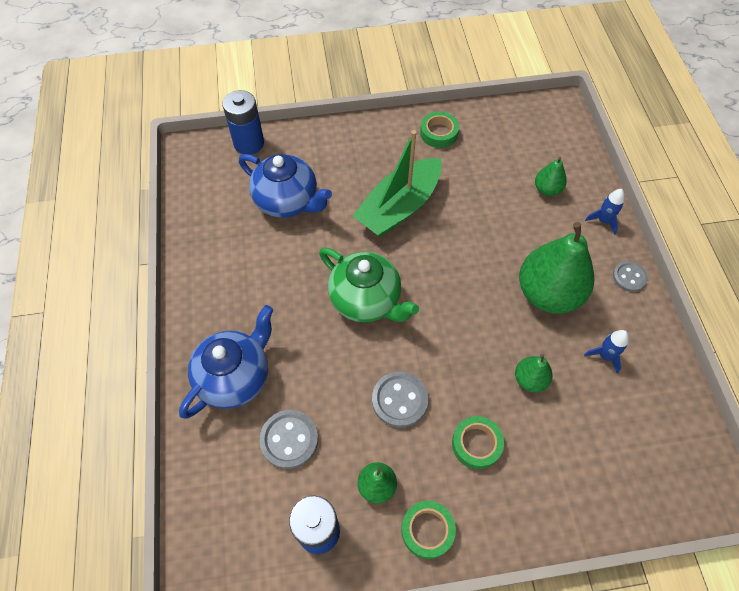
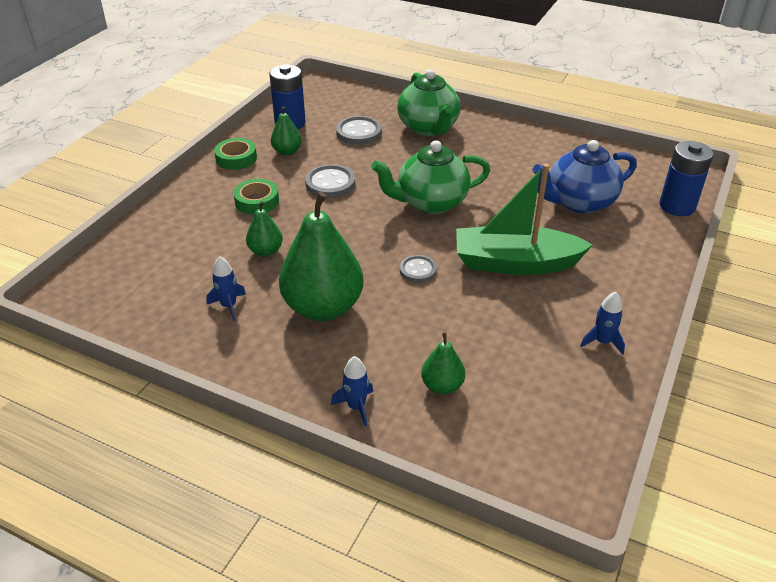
camera: 125 degrees right, 20 degrees down
blue teapot [179,305,273,419] -> green teapot [397,69,461,136]
green boat [352,130,442,237] -> green boat turned 75 degrees counterclockwise [456,163,593,275]
green tape [420,112,459,148] -> blue rocket [580,292,625,355]
grey button [613,261,648,292] -> grey button moved to [400,255,437,283]

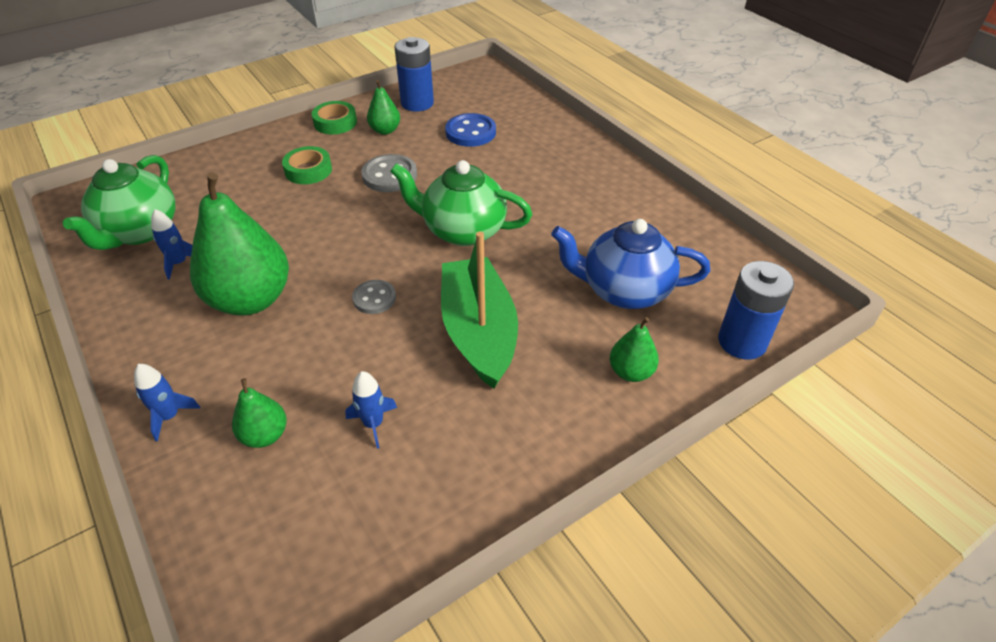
camera: 30 degrees right, 5 degrees up
green pear [246,201,283,257] -> green pear moved to [610,317,659,382]
grey button [336,116,382,145] -> blue button [445,113,496,147]
green teapot [397,69,461,136] -> green teapot moved to [63,155,176,250]
green boat [456,163,593,275] -> green boat turned 45 degrees clockwise [441,232,518,389]
blue rocket [580,292,625,355] -> blue rocket moved to [345,371,397,449]

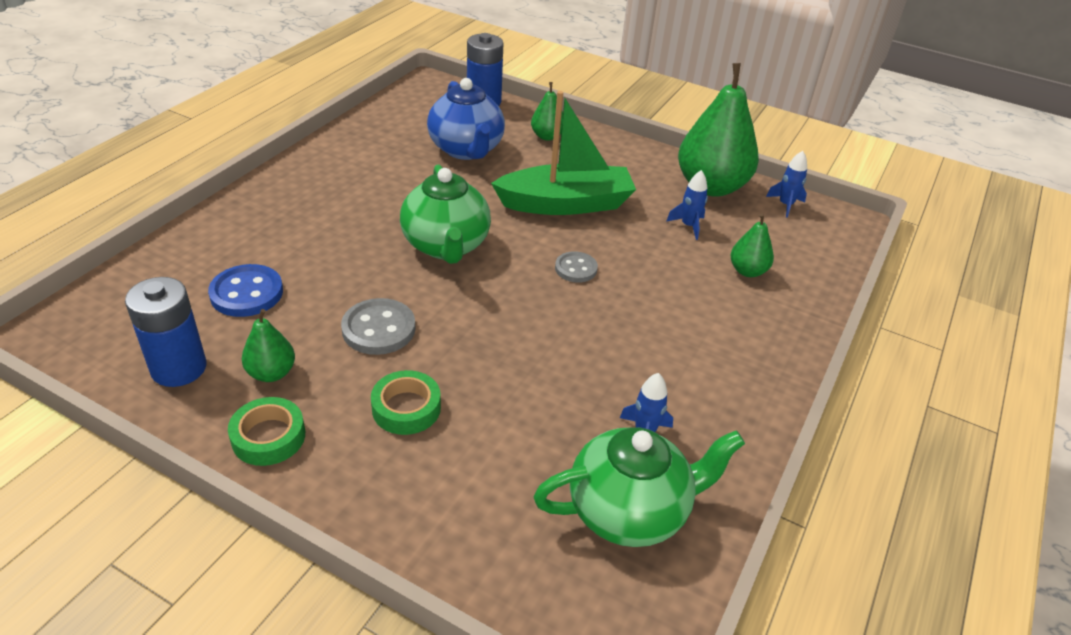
camera: 120 degrees left, 5 degrees down
blue rocket [134,364,200,441] -> blue rocket moved to [766,151,807,218]
green pear [190,172,289,316] -> green pear moved to [678,63,759,197]
green boat [441,232,518,389] -> green boat turned 150 degrees counterclockwise [491,91,636,215]

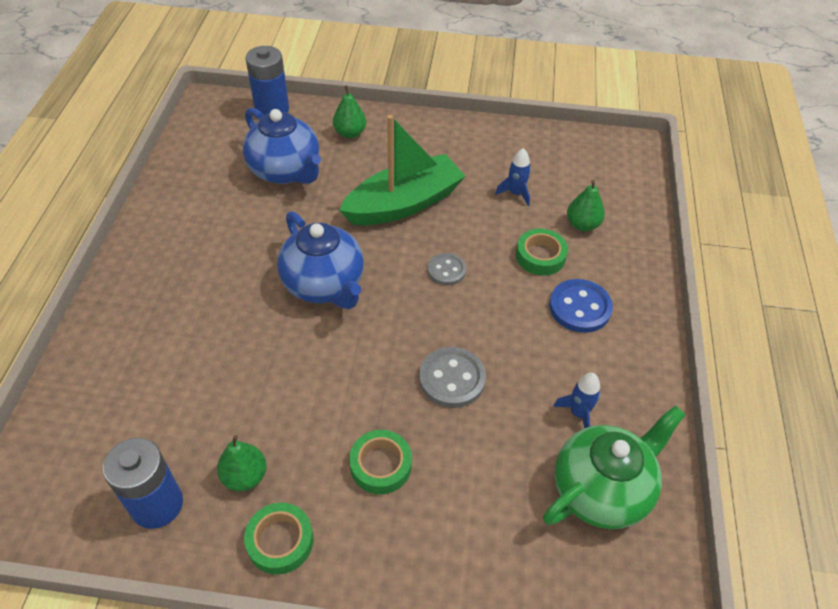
camera: 20 degrees left, 10 degrees up
blue button [208,264,283,317] -> blue button moved to [549,279,613,333]
grey button [341,298,416,355] -> grey button moved to [419,347,486,408]
green teapot [400,165,491,264] -> blue teapot [277,211,364,309]
green pear [678,63,759,197] -> none
blue rocket [766,151,807,218] -> none
none -> green tape [516,229,568,276]

